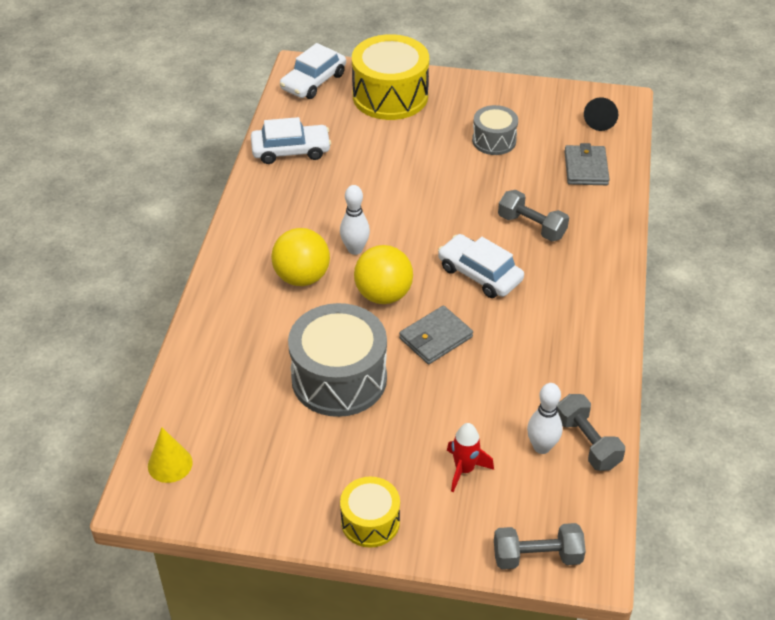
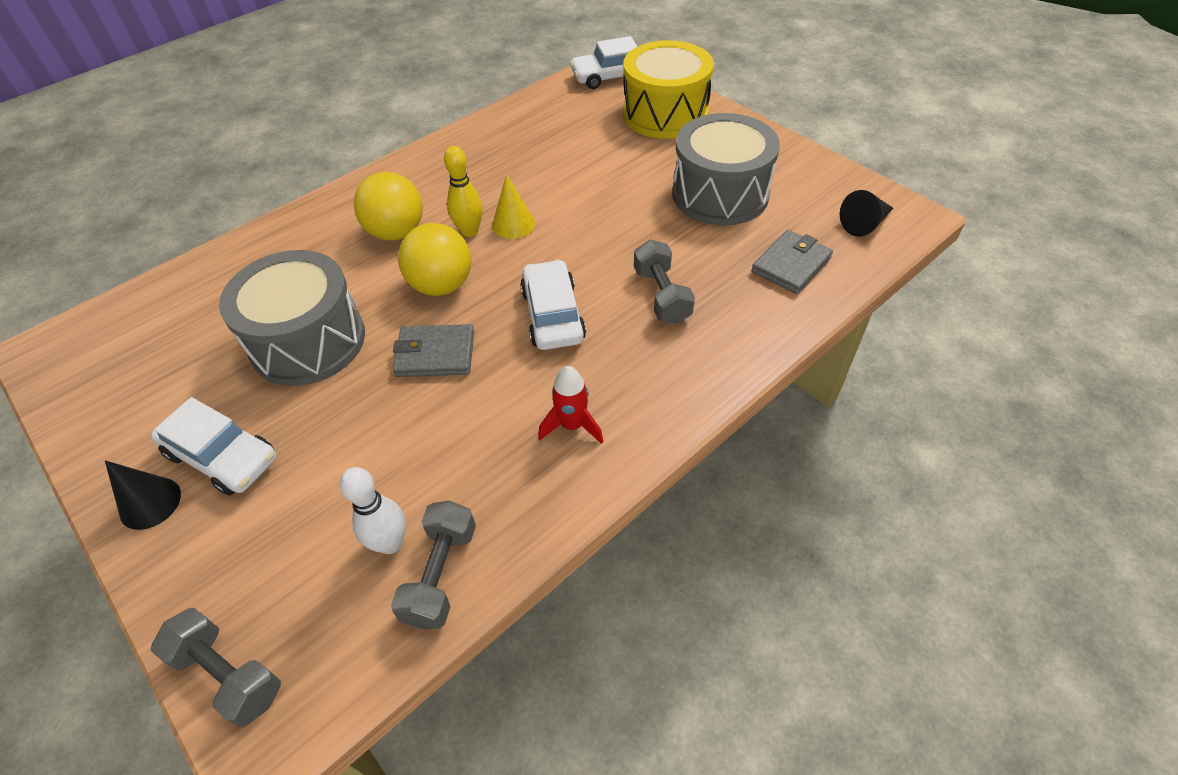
camera: 40 degrees right, 5 degrees up
yellow cone [148,427,193,483] -> yellow cone moved to [492,174,535,239]
white car [251,117,331,164] -> white car moved to [151,397,277,495]
white bowling pin [340,185,370,255] -> yellow bowling pin [444,146,483,237]
yellow drum [340,477,400,548] -> black cone [105,460,181,530]
red rocket [447,423,494,492] -> red rocket moved to [538,366,603,444]
grey drum [472,105,518,155] -> grey drum [672,113,780,226], size x1.79

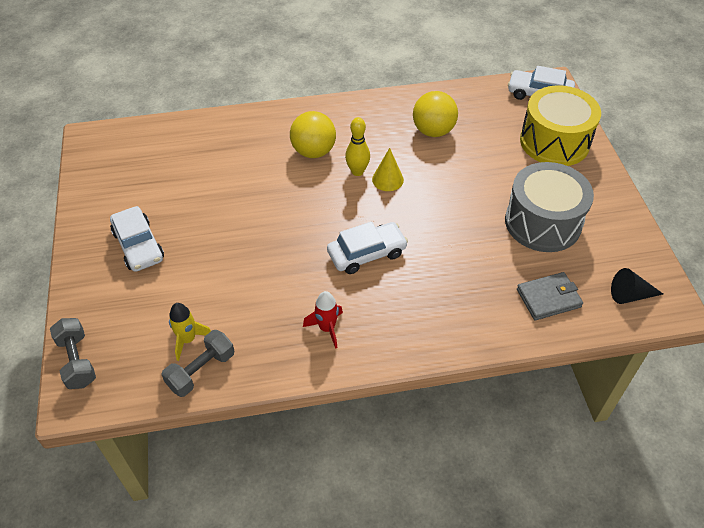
camera: 30 degrees right, 0 degrees up
black cone [105,460,181,530] -> none
grey drum [219,250,365,386] -> none
white bowling pin [340,467,406,554] -> yellow rocket [169,303,211,361]
grey wallet [393,324,474,377] -> none
yellow ball [398,223,471,296] -> yellow ball moved to [413,91,458,137]
white car [520,260,586,350] -> white car turned 45 degrees clockwise [327,222,408,274]
grey dumbbell [634,240,695,324] -> none

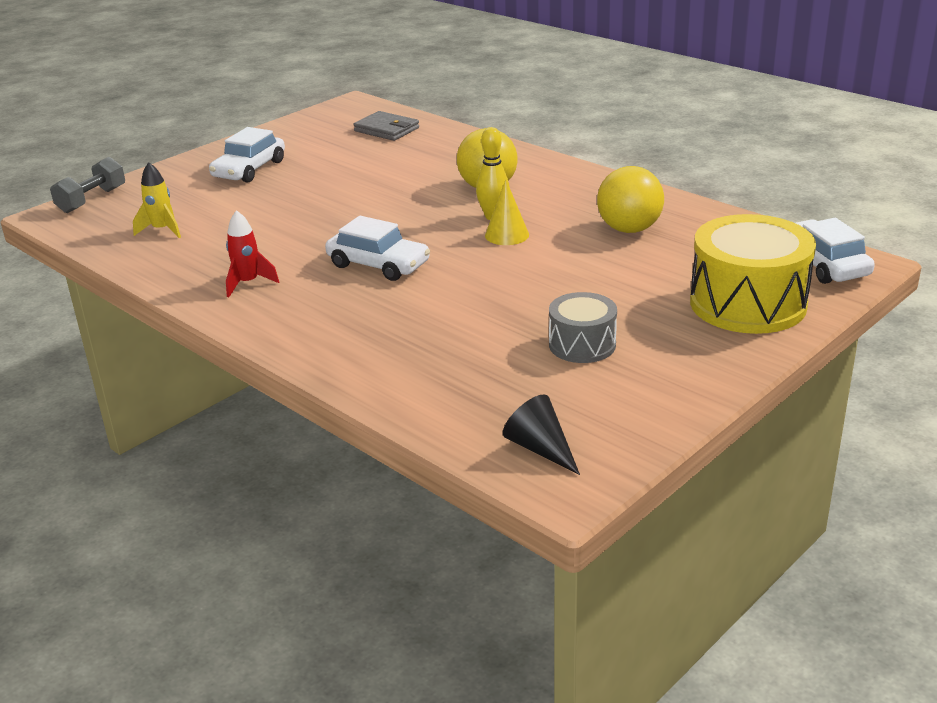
camera: 55 degrees right, 20 degrees down
grey dumbbell [161,330,235,397] -> none
grey drum [505,162,594,252] -> grey drum [549,292,617,363], size x0.56
grey wallet [517,272,583,320] -> grey wallet moved to [353,111,419,141]

